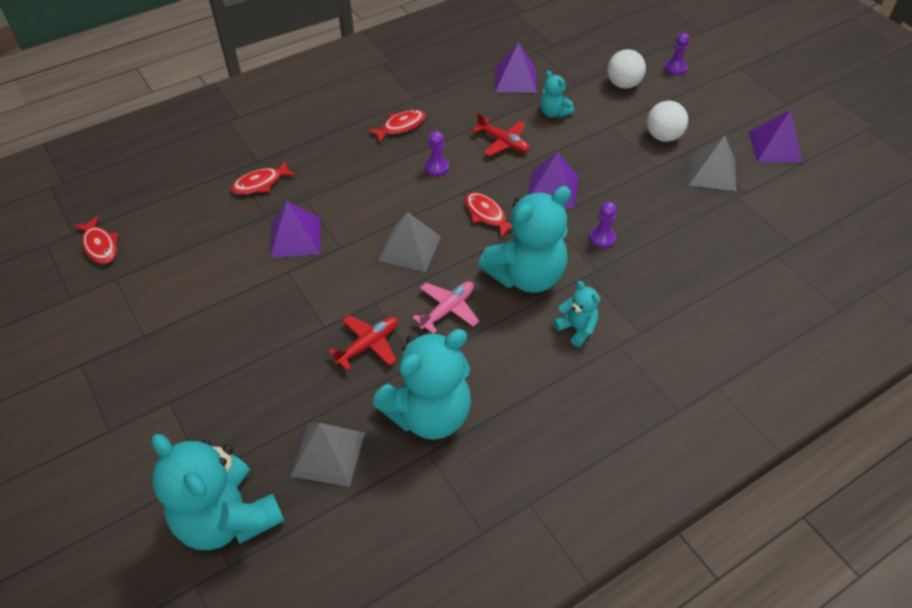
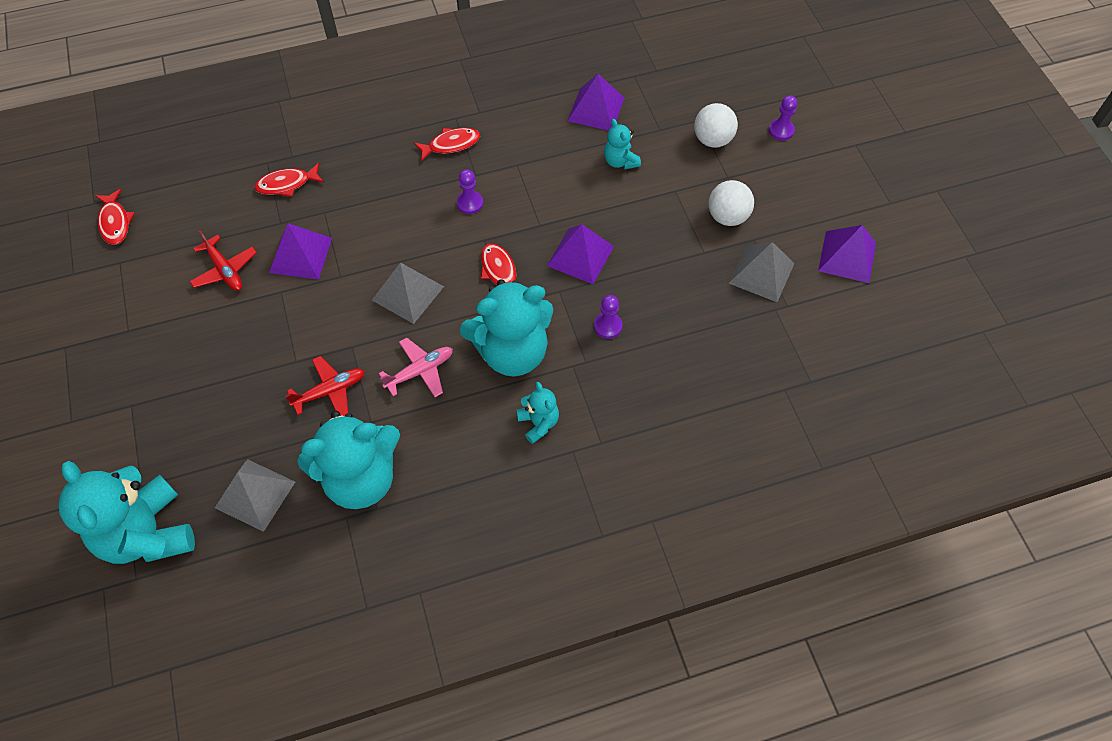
camera: 15 degrees right, 10 degrees up
red plane [472,113,530,156] -> red plane moved to [189,231,257,291]

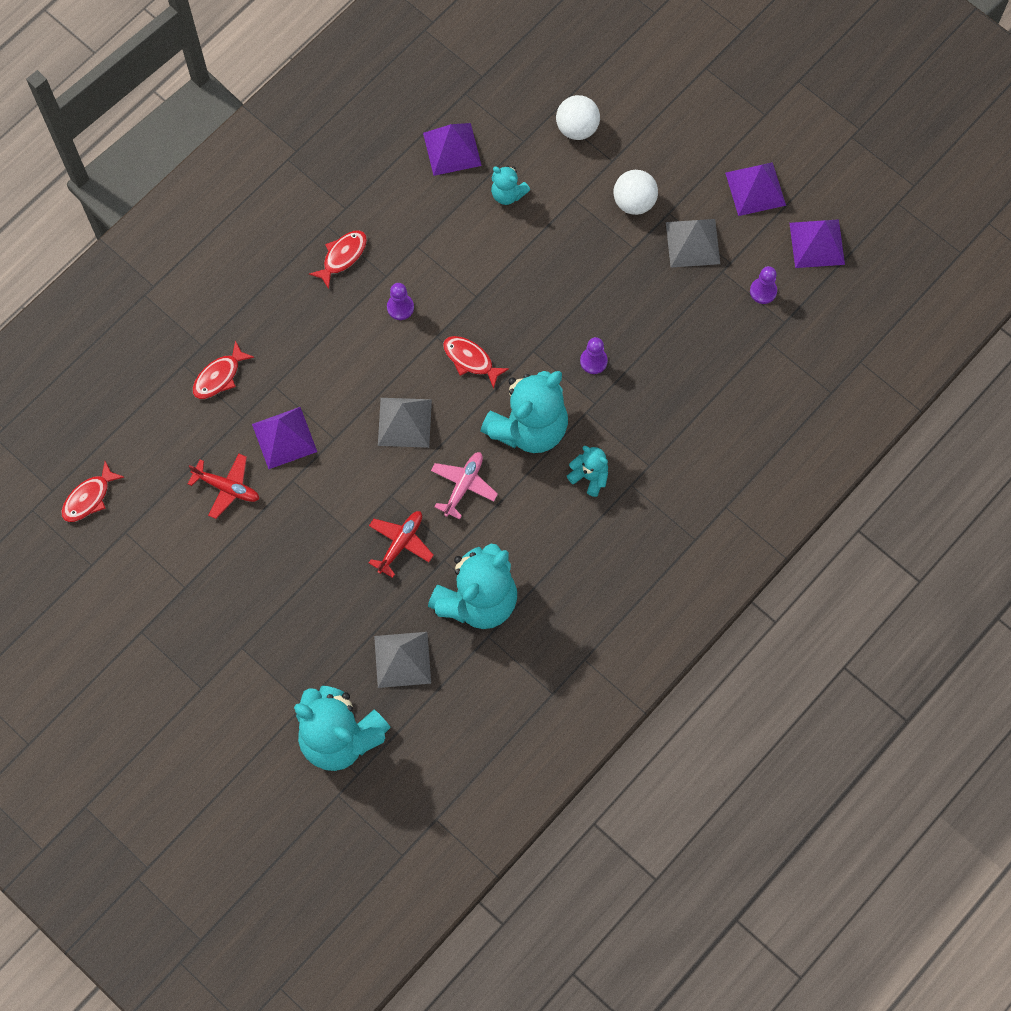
camera: 30 degrees left, 10 degrees up
red fish [95,189,134,245] -> red fish turned 90 degrees clockwise [62,461,124,522]
purple pyramid [547,224,614,284] -> purple pyramid moved to [789,219,845,268]
purple pawn [769,95,797,140] -> purple pawn moved to [750,266,777,304]

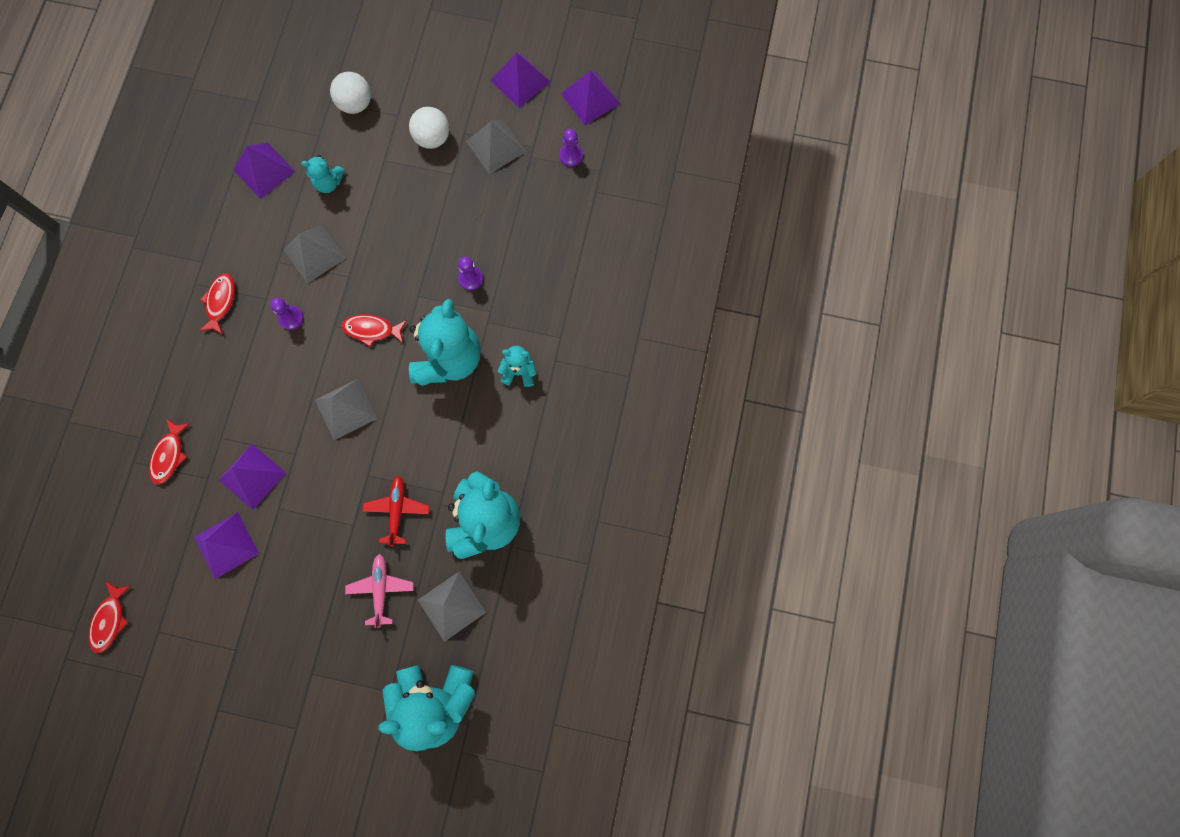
camera: 30 degrees left, 5 degrees up
red plane [188,454,259,519] -> purple pyramid [194,512,259,579]
pink plane [431,452,498,520] -> pink plane moved to [345,554,414,628]
none -> grey pyramid [283,225,346,283]

